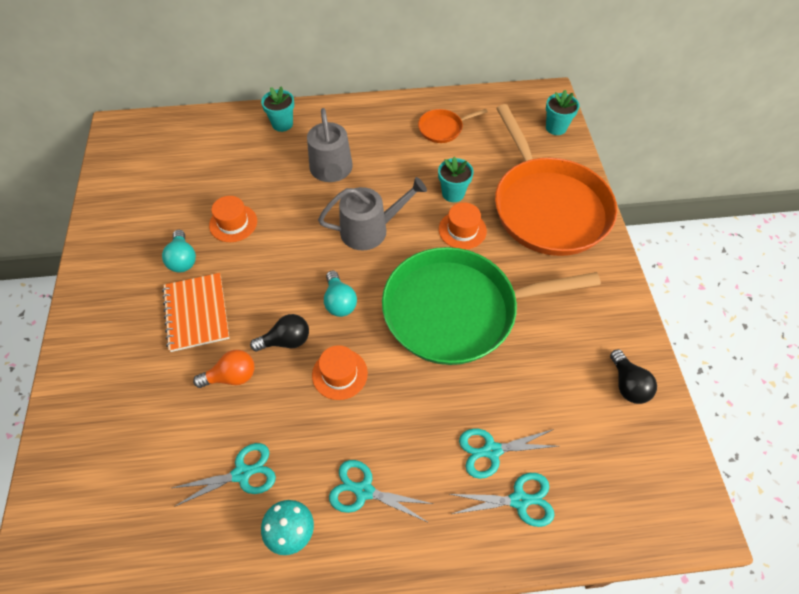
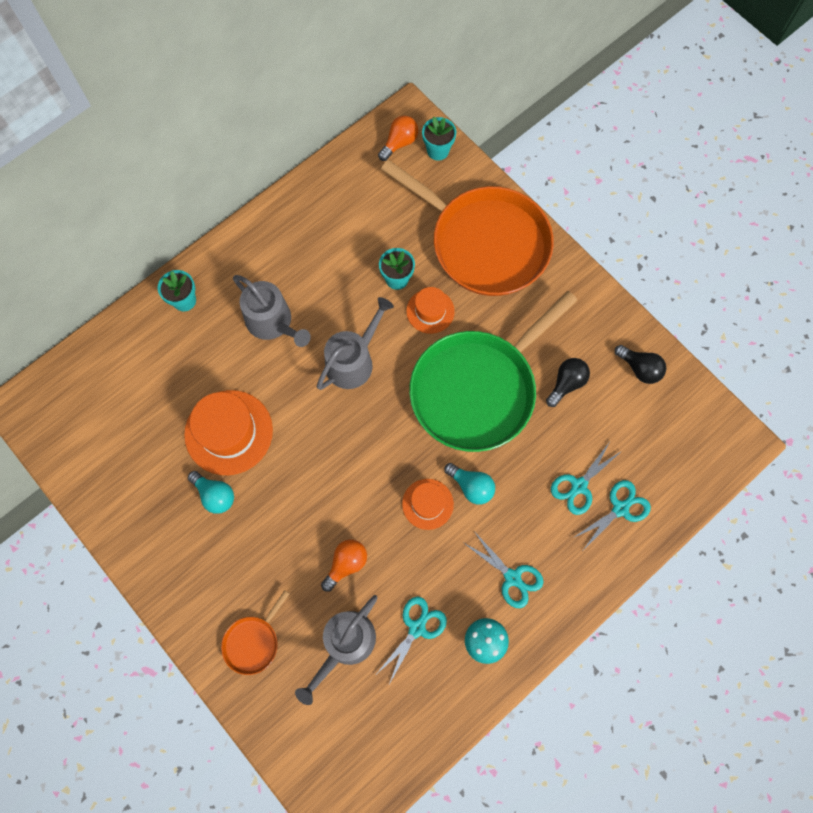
camera: 35 degrees left, 15 degrees up
orange notebook [162,273,229,352] -> none
orange hat [209,196,257,242] -> orange hat [184,390,273,475], size x1.75
black light bulb [250,314,309,351] -> black light bulb moved to [546,358,590,407]
turquoise light bulb [324,271,357,317] -> turquoise light bulb moved to [444,463,495,505]
turquoise scissors [329,460,433,523] -> turquoise scissors turned 120 degrees counterclockwise [464,531,543,608]
orange pan [418,109,488,143] -> orange pan moved to [221,590,290,675]
none -> grey watering can [295,595,377,705]
none -> orange light bulb [378,116,419,161]

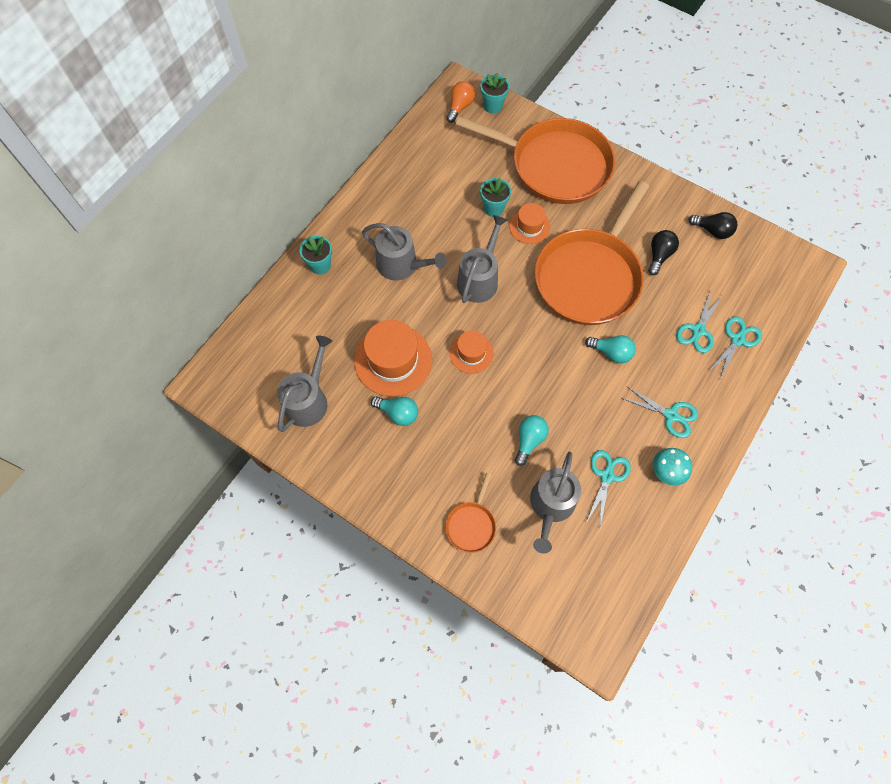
camera: 15 degrees left, 5 degrees down
orange light bulb [321,540,367,592] -> turquoise light bulb [515,415,549,466]
orange hat [402,479,454,530] -> orange hat moved to [449,330,494,373]
green pan [409,291,578,452] -> orange pan [535,181,649,325]
none -> grey watering can [277,336,332,432]

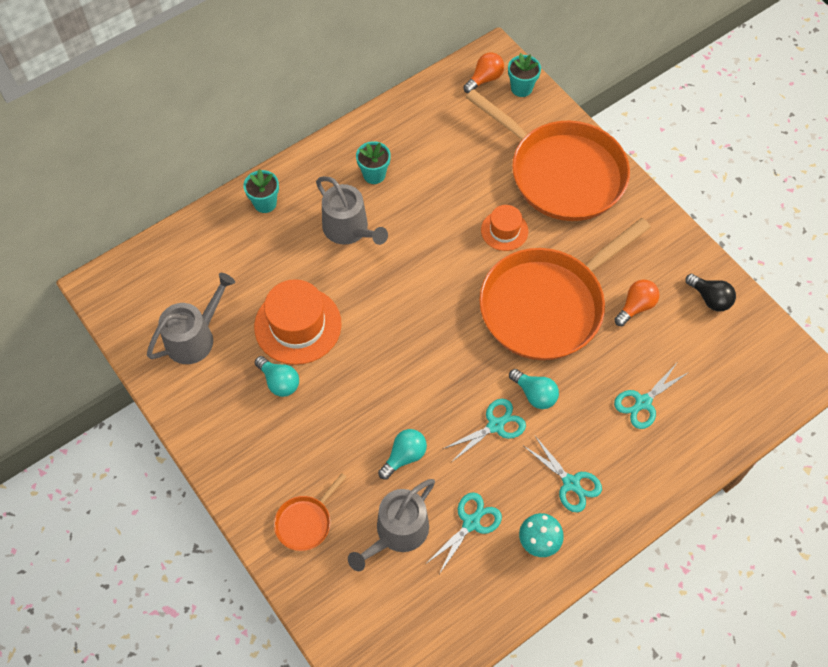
camera: 20 degrees right, 5 degrees down
orange hat [449,330,494,373] -> none
grey watering can [457,215,508,303] -> none
turquoise flower pot [480,178,511,217] -> turquoise flower pot moved to [356,141,391,184]
black light bulb [649,230,679,275] -> orange light bulb [614,279,660,326]
turquoise scissors [708,316,762,379] -> turquoise scissors moved to [443,399,526,462]

